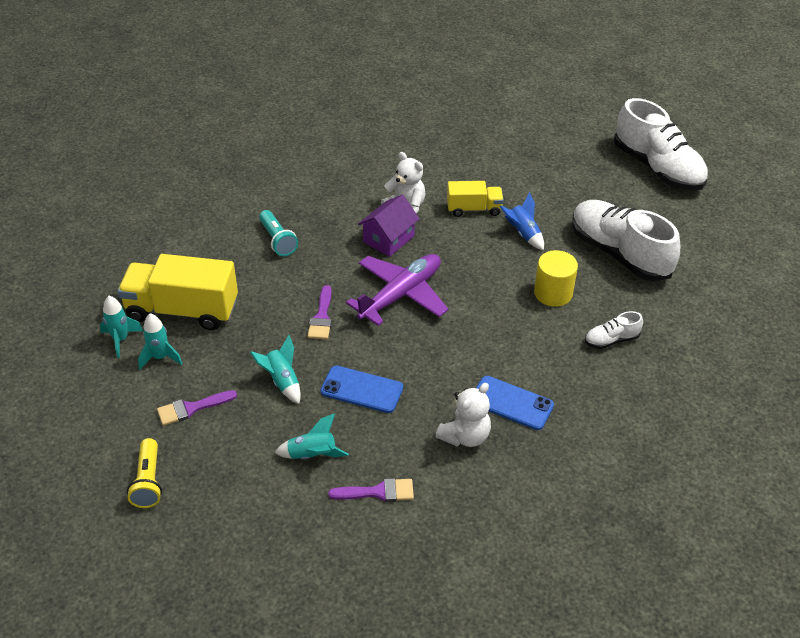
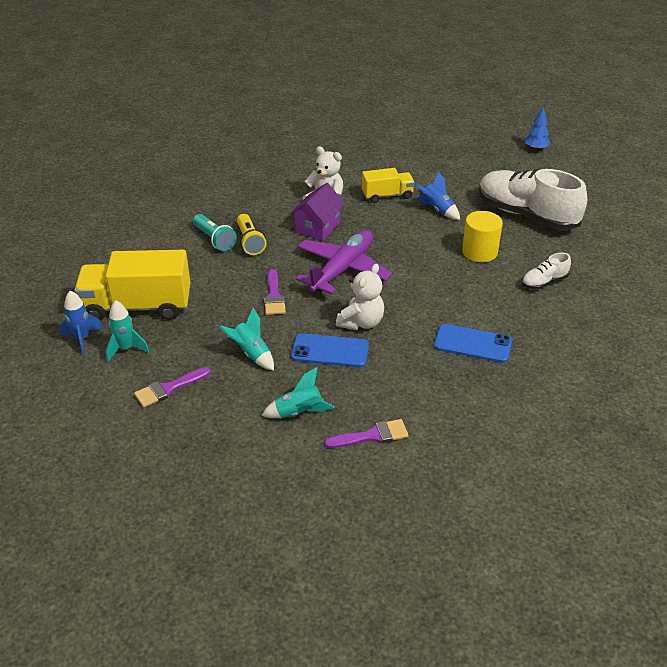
camera: 10 degrees left, 5 degrees down
turquoise rocket [100,296,143,358] -> blue rocket [60,291,103,355]
yellow flashlight [127,438,162,508] -> yellow flashlight moved to [237,214,267,255]
white teddy bear [436,383,491,447] -> white teddy bear moved to [336,264,384,330]
white shoe [614,98,708,191] -> blue tree [525,106,551,151]

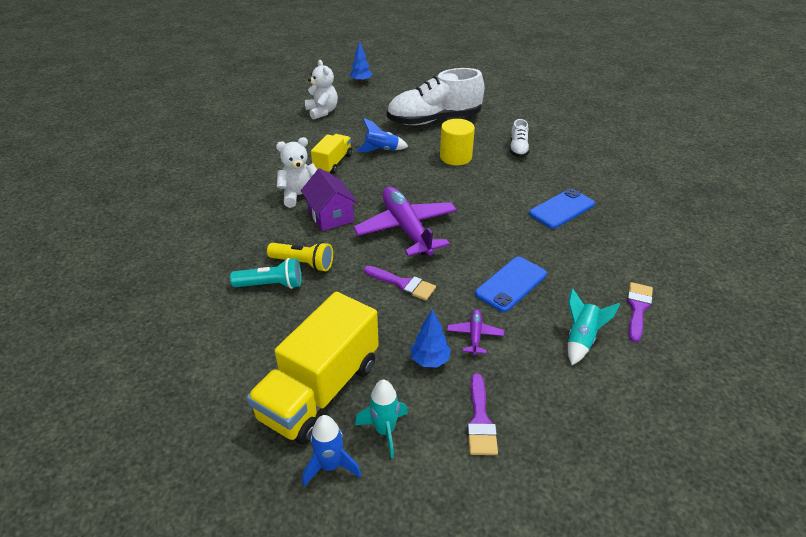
camera: 55 degrees left, 0 degrees up
turquoise rocket [219,308,274,371] -> purple plane [447,309,504,355]
white teddy bear [336,264,384,330] -> white teddy bear moved to [305,60,338,120]
none -> blue tree [410,309,451,367]

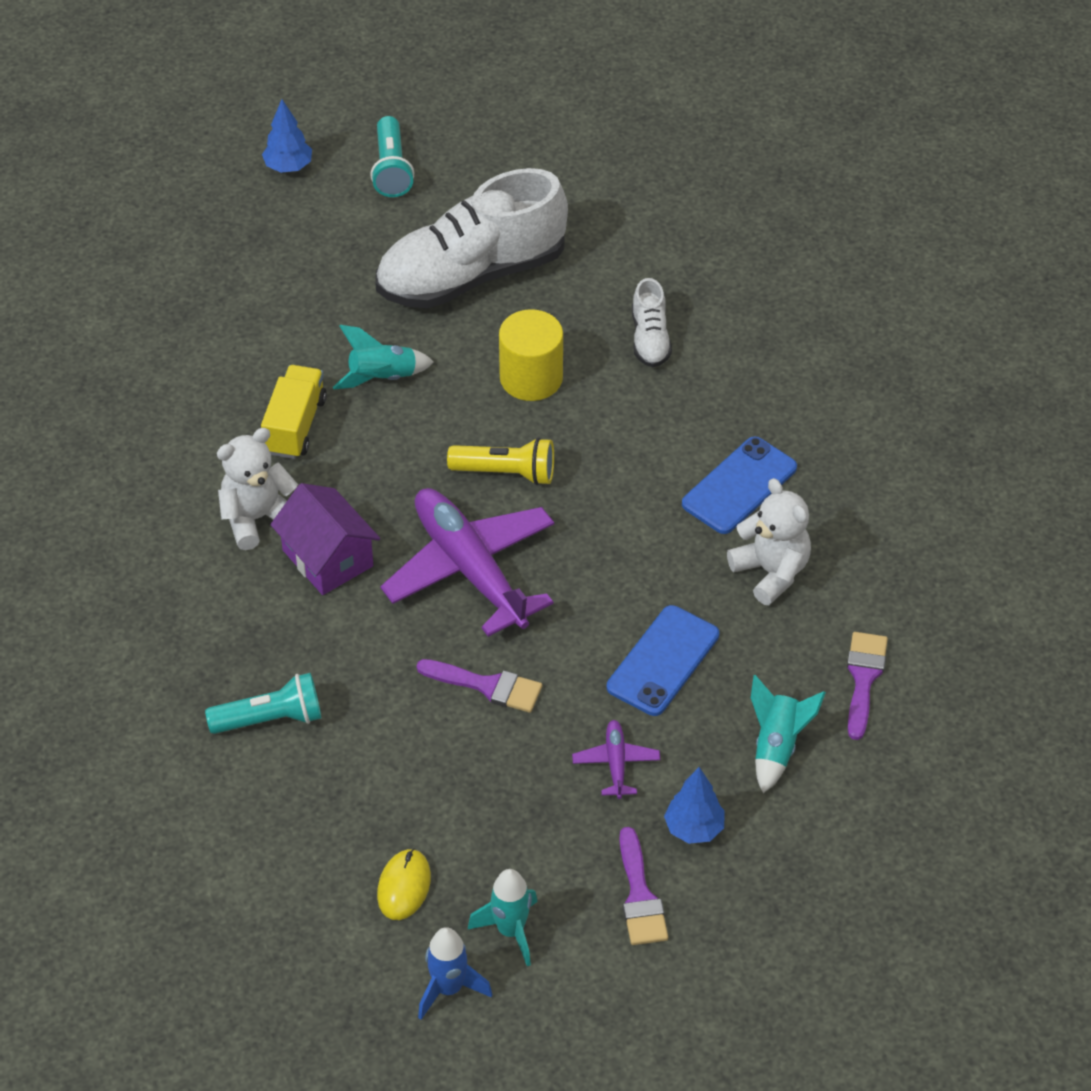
camera: 10 degrees left, 10 degrees up
yellow truck [247,292,379,445] -> yellow mouse [377,848,431,920]
yellow flashlight [267,242,333,272] -> yellow flashlight moved to [447,437,554,485]
white teddy bear [305,60,338,120] -> white teddy bear moved to [727,478,811,605]
blue rocket [356,118,409,152] -> turquoise rocket [333,325,434,389]
blue tree [410,309,451,367] -> blue tree moved to [664,767,725,844]
none -> turquoise flashlight [370,116,414,197]

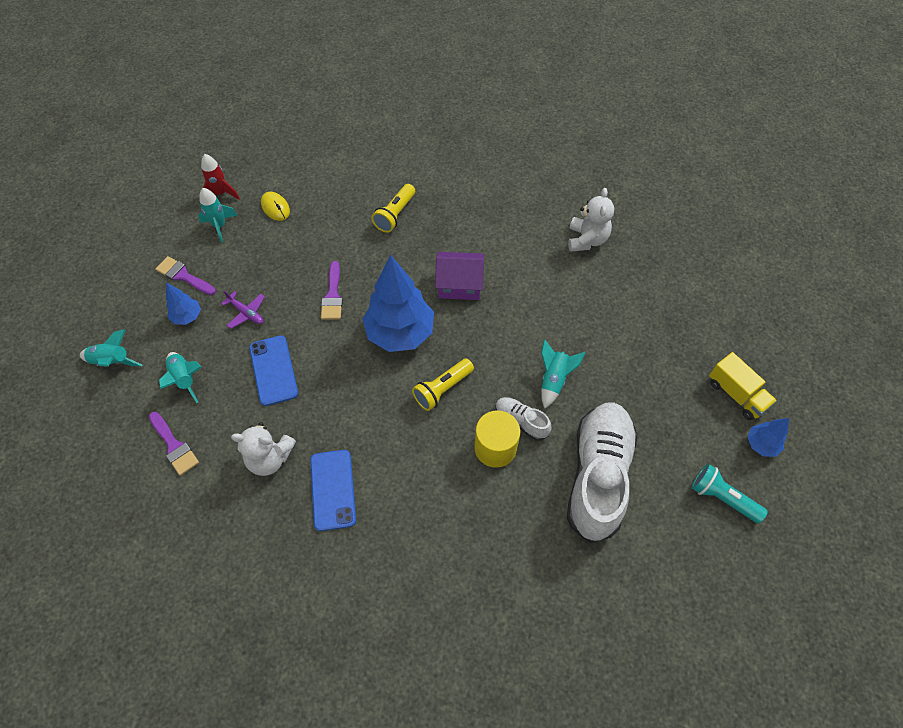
camera: 130 degrees right, 10 degrees up
turquoise flashlight [205,673,321,734] -> yellow flashlight [372,184,415,233]
white teddy bear [217,428,298,550] -> white teddy bear moved to [568,188,614,252]
yellow truck [261,365,327,459] -> yellow truck moved to [709,352,777,420]
purple plane [380,488,554,637] -> blue tree [362,255,434,352]
purple brush [416,659,542,713] -> purple brush turned 60 degrees counterclockwise [321,261,343,320]
blue rocket [418,927,492,1020] -> red rocket [201,154,240,200]
white shoe [632,278,672,367] -> white shoe moved to [495,397,552,441]
none -> turquoise rocket [80,329,142,367]

